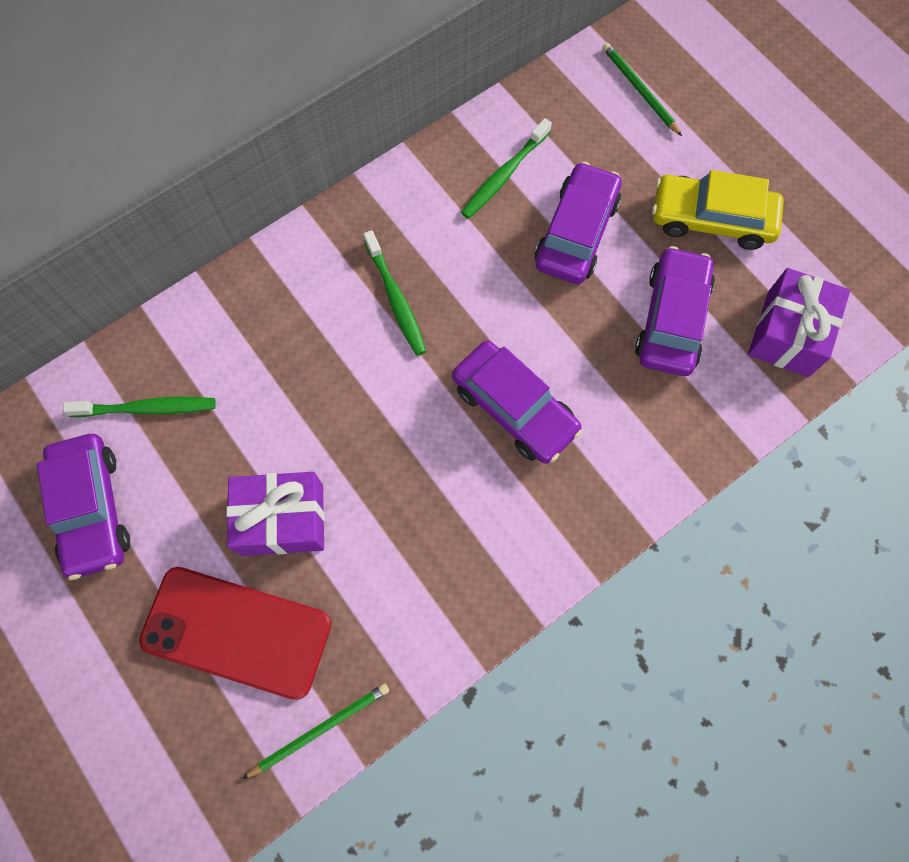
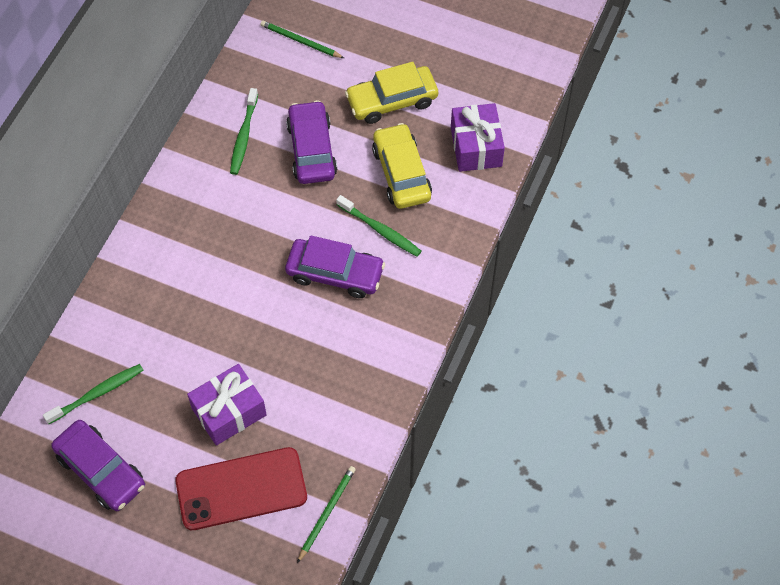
camera: 30 degrees left, 10 degrees down
green toothbrush [363,230,426,356] -> green toothbrush moved to [336,195,421,257]
purple car [635,246,715,376] -> yellow car [372,123,432,209]

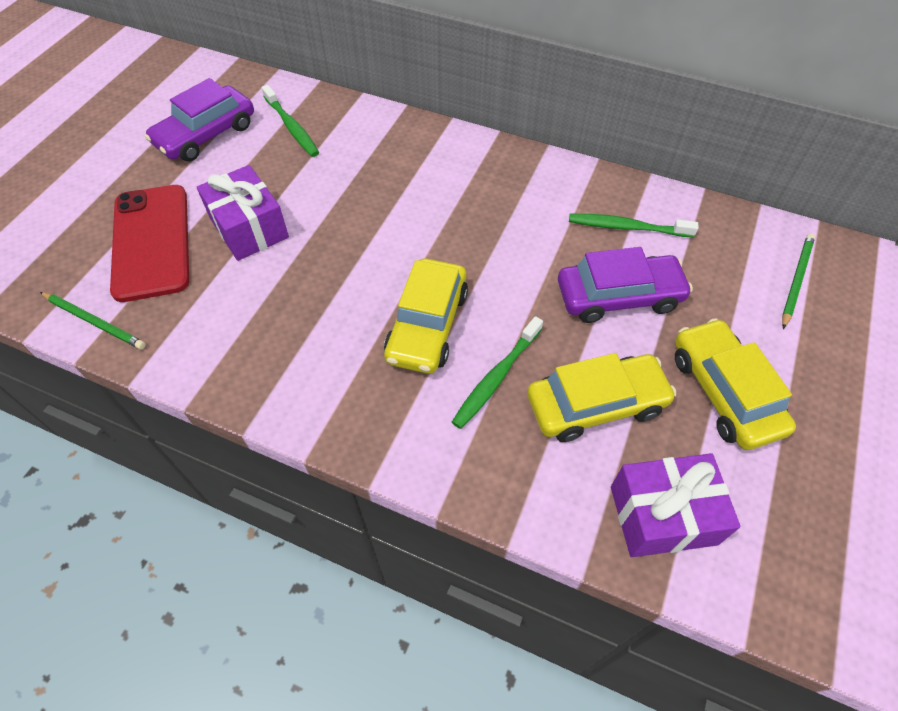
camera: 90 degrees right, 5 degrees down
purple car [285,235,385,298] -> yellow car [384,258,468,374]

